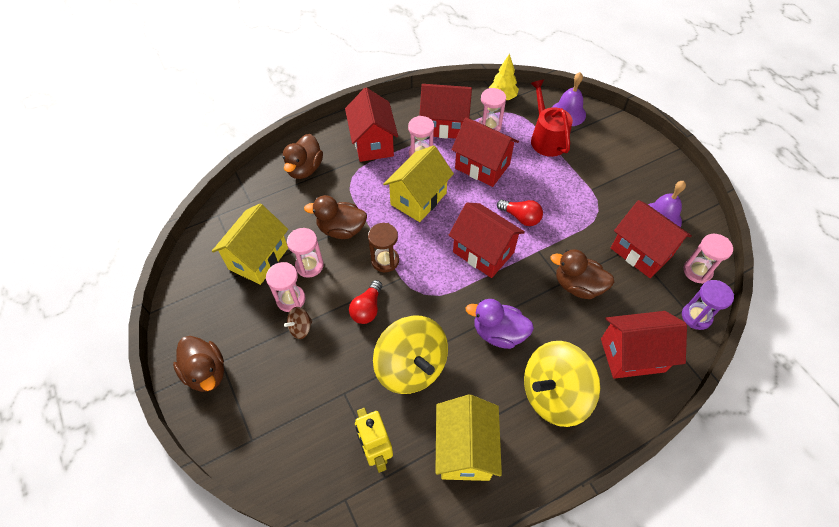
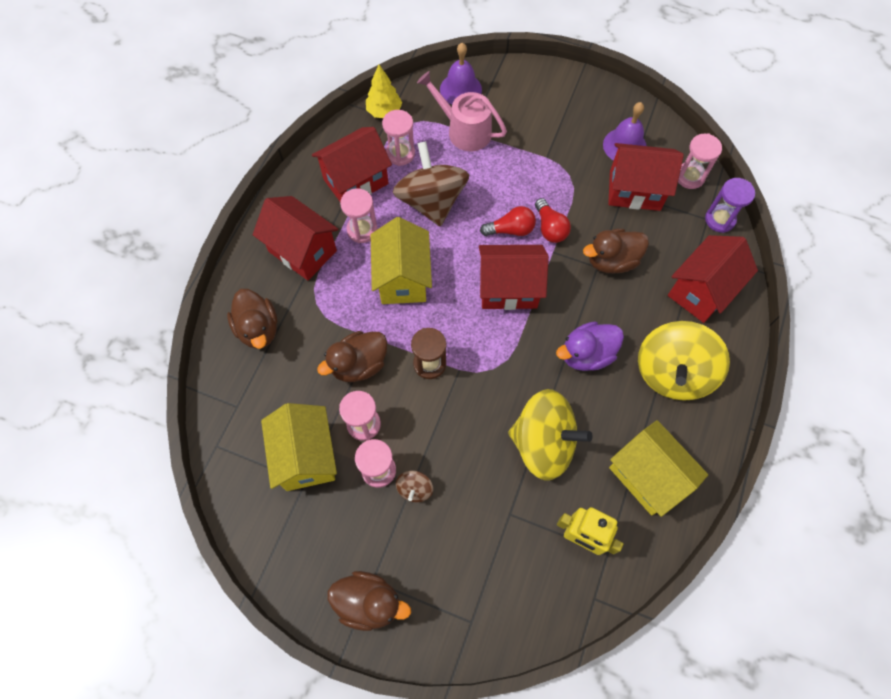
camera: 40 degrees left, 10 degrees up
red light bulb [349,280,382,324] -> red light bulb moved to [535,198,571,243]
red house [451,118,519,187] -> brown spinning top [393,141,469,227]
red watering can [530,80,573,157] -> pink watering can [417,71,507,151]

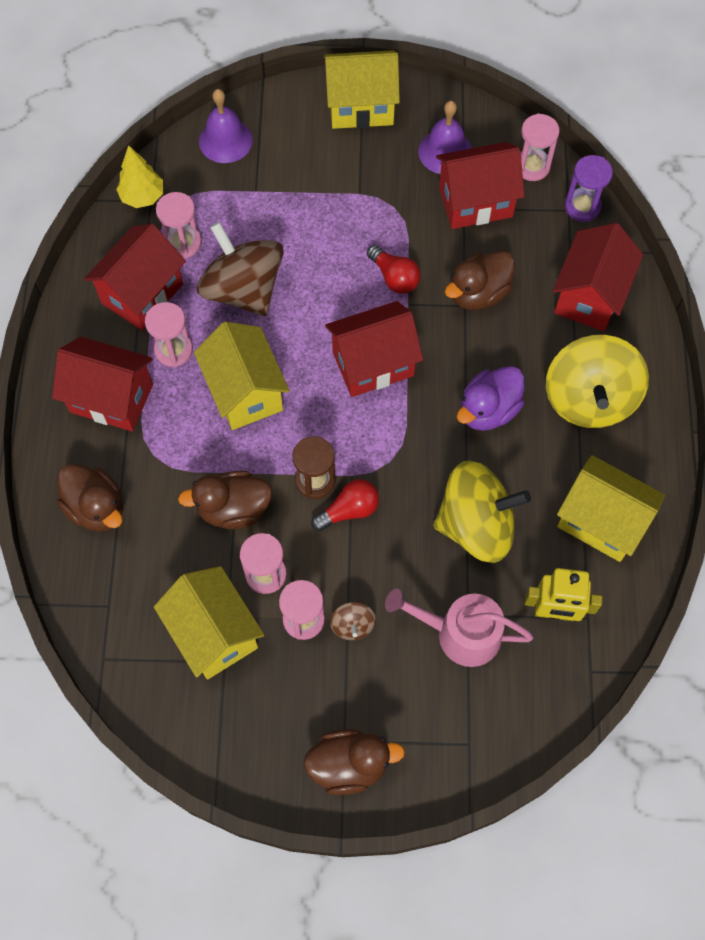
camera: 20 degrees left, 0 degrees up
brown duck [317,331,387,382] -> brown duck turned 45 degrees clockwise [178,471,272,529]
pink watering can [417,71,507,151] -> pink watering can moved to [385,589,534,667]
red light bulb [480,206,536,236] -> red light bulb moved to [311,479,379,531]
none -> yellow house [324,50,400,129]

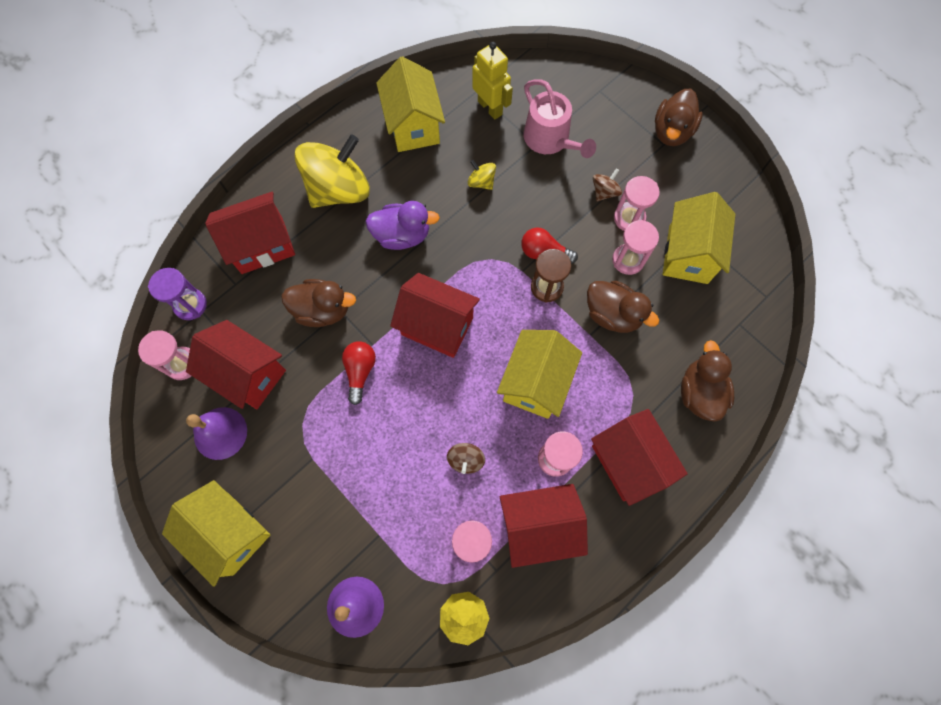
camera: 135 degrees left, 5 degrees up
brown spinning top [197,222,284,316] -> brown spinning top [447,443,485,474], size x0.42
brown duck [303,729,405,795] -> brown duck turned 105 degrees counterclockwise [655,89,703,146]
yellow spinning top [434,460,531,563] -> yellow spinning top [468,160,496,190], size x0.42

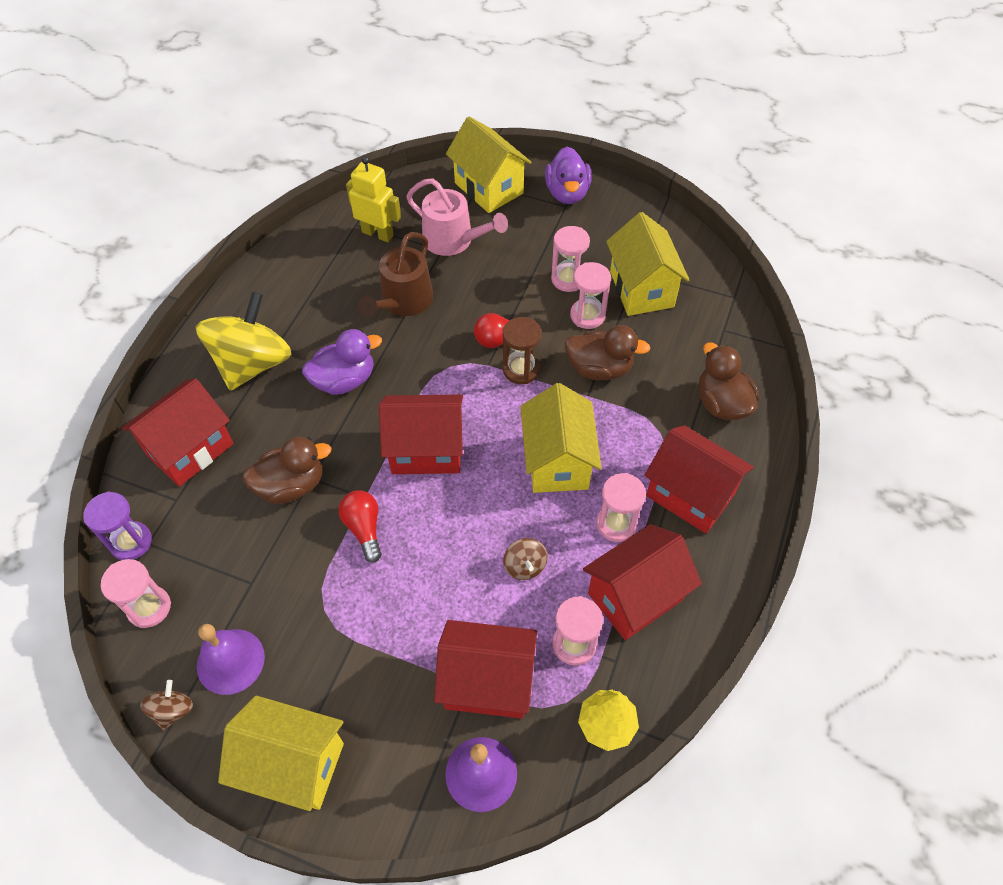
camera: 25 degrees left, 15 degrees down
red house [186,320,286,409] -> red house moved to [434,620,537,719]
yellow house [376,56,445,152] -> yellow house moved to [446,116,532,213]
yellow spinning top [468,160,496,190] -> brown watering can [358,232,433,317]
brown spinning top [593,169,622,201] -> brown spinning top moved to [140,680,193,730]
brown duck [655,89,703,146] -> purple duck [545,147,591,204]

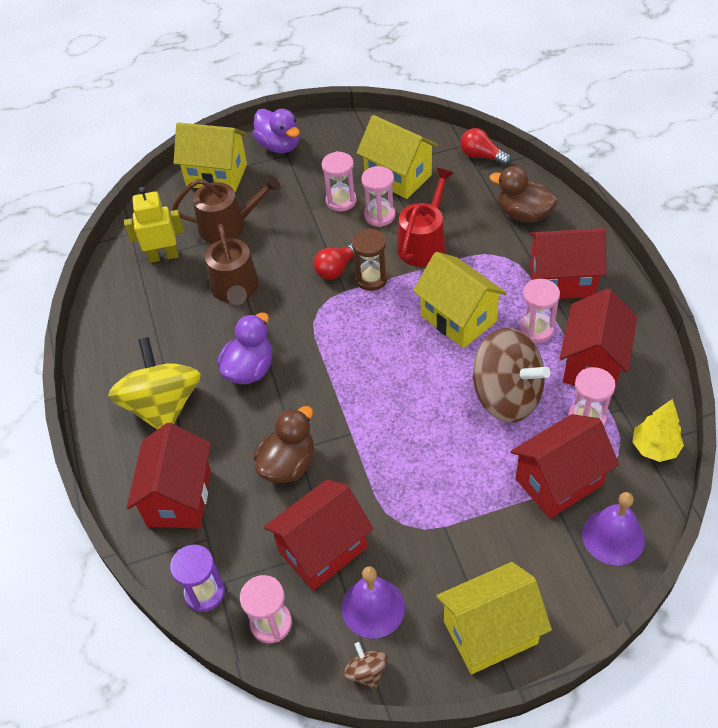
camera: 35 degrees left, 5 degrees down
red light bulb [339,490,382,563] -> red light bulb moved to [460,128,511,166]
red house [379,394,463,474] -> red house moved to [264,480,374,591]
pink watering can [406,178,508,256] -> brown watering can [172,175,281,243]
brown spinning top [503,538,548,580] -> brown spinning top [472,328,550,422], size x2.36
brown duck [565,325,650,380] -> red watering can [397,168,453,267]

